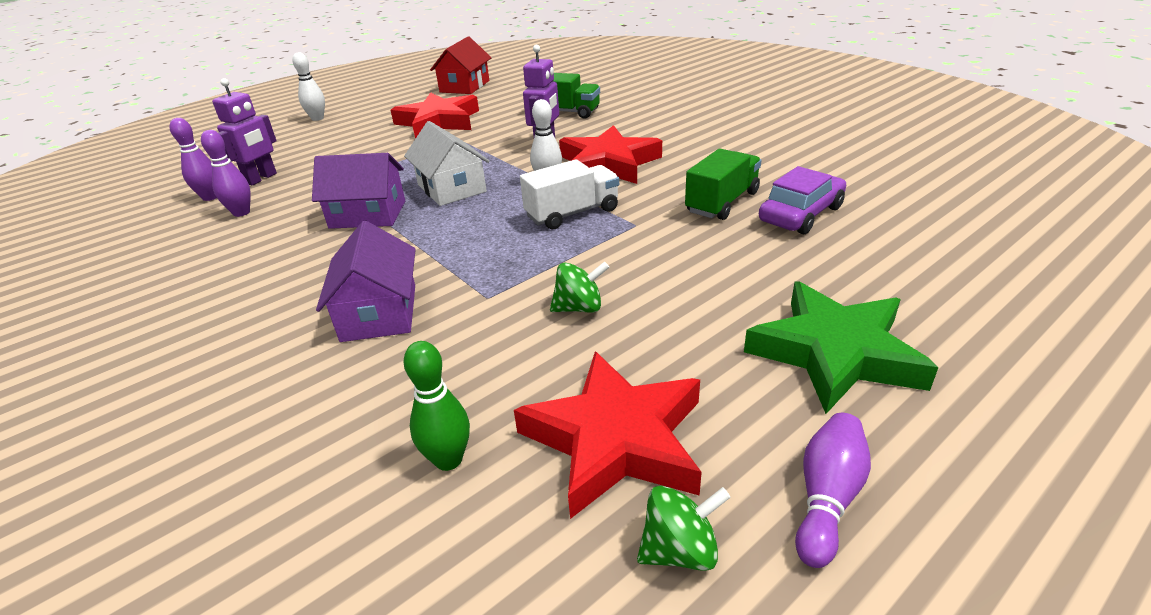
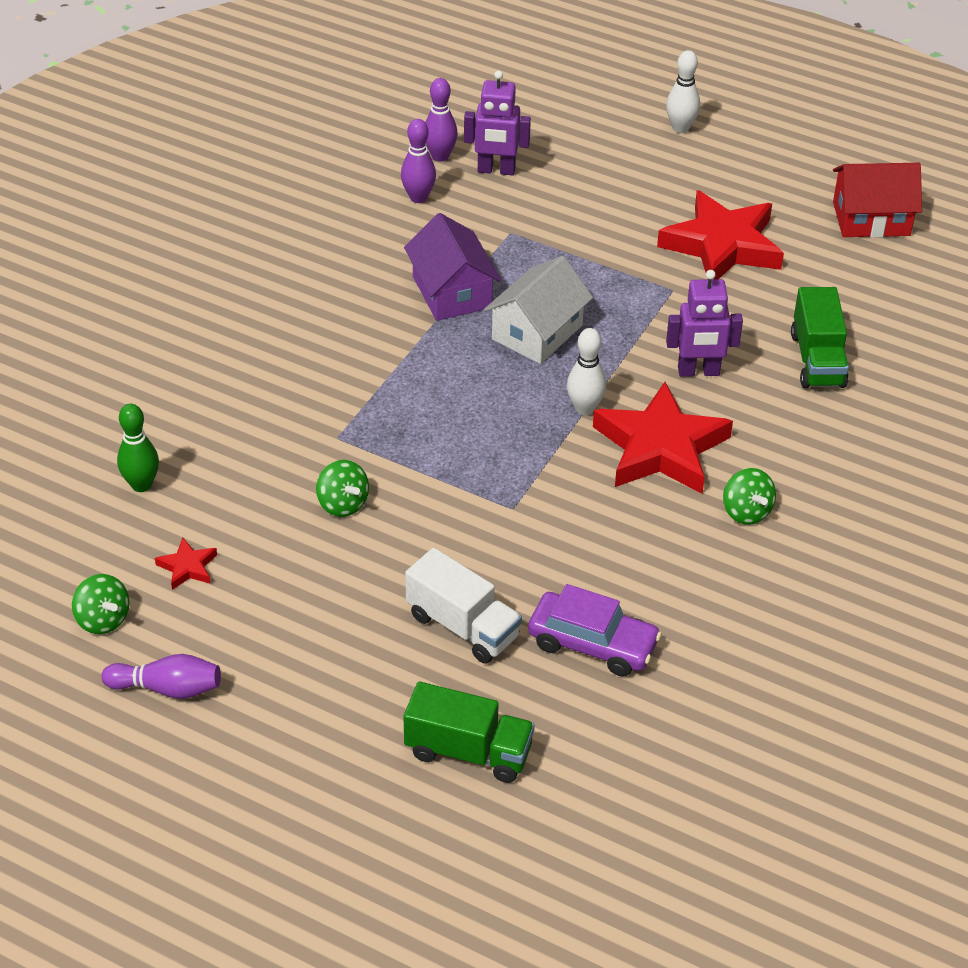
camera: 65 degrees right, 10 degrees up
purple house [316,220,416,342] -> none
red star [514,351,702,519] -> red star [155,537,217,590], size x0.42
white truck [520,159,619,229] -> white truck moved to [405,548,522,664]
green truck [685,149,762,220] -> green truck moved to [403,681,535,783]
green star [744,281,939,414] -> none
none -> green spinning top [723,468,776,525]

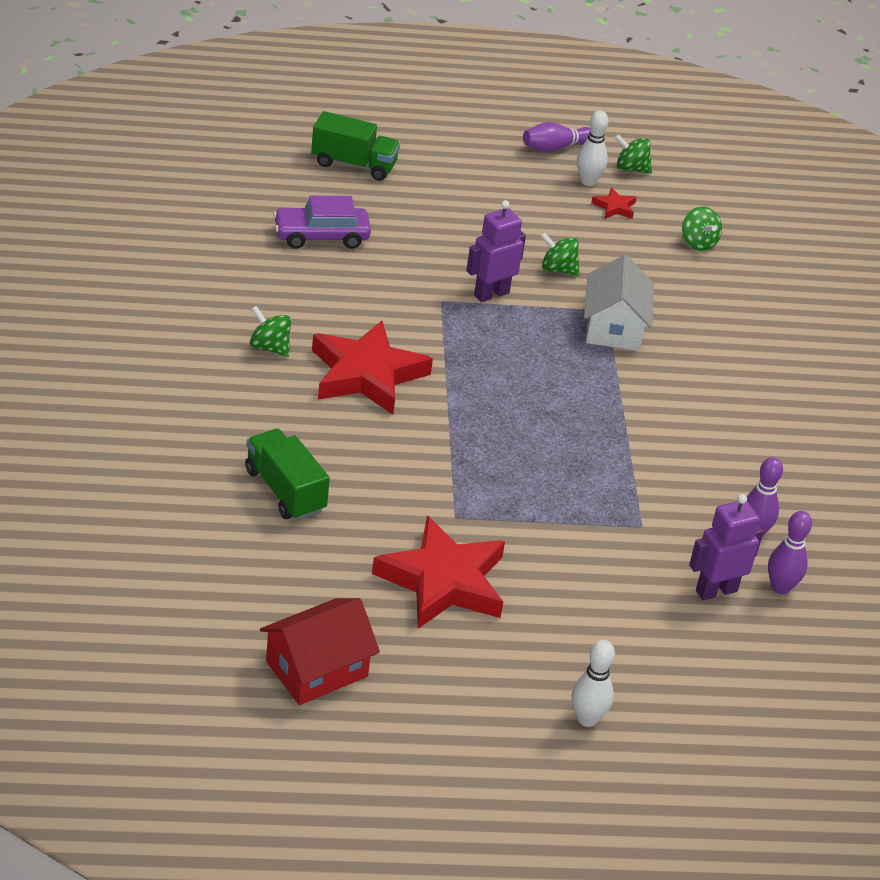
camera: 145 degrees right, 5 degrees down
green bowling pin [117,404,159,492] -> green spinning top [682,207,722,251]
green truck [403,681,535,783] -> green truck turned 150 degrees counterclockwise [311,111,400,181]
purple house [404,213,501,321] -> none
white truck [405,548,522,664] -> none
white house [484,256,593,364] -> white house moved to [584,255,654,351]
white bowling pin [567,328,606,415] -> white bowling pin moved to [577,110,608,186]
purple robot [666,270,743,377] -> purple robot moved to [466,200,526,302]

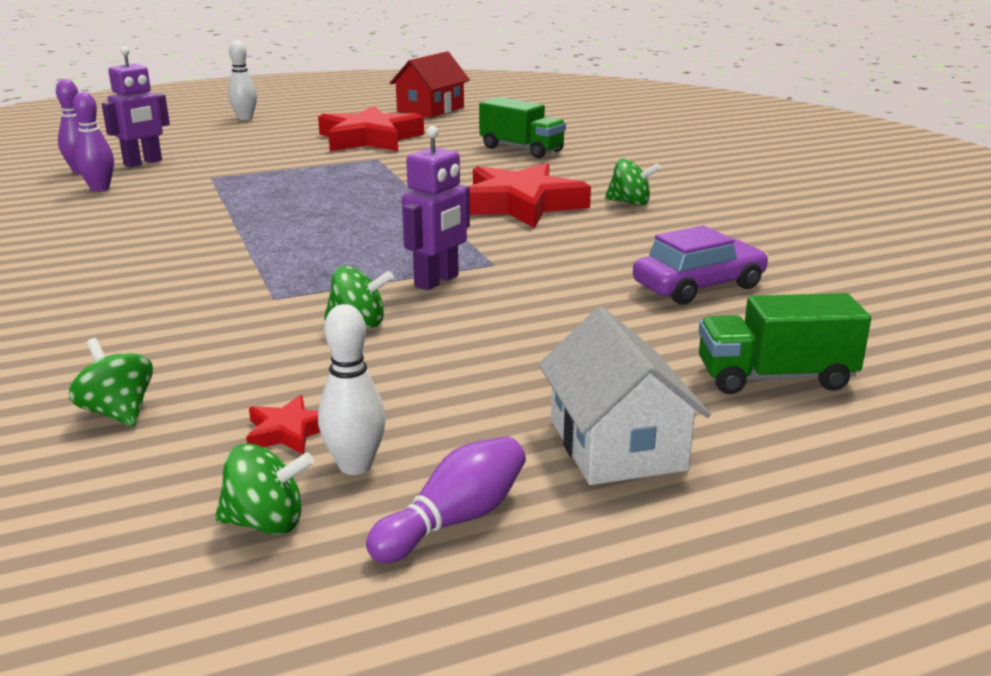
camera: 165 degrees right, 15 degrees down
white house [584,255,654,351] -> white house moved to [538,307,711,485]

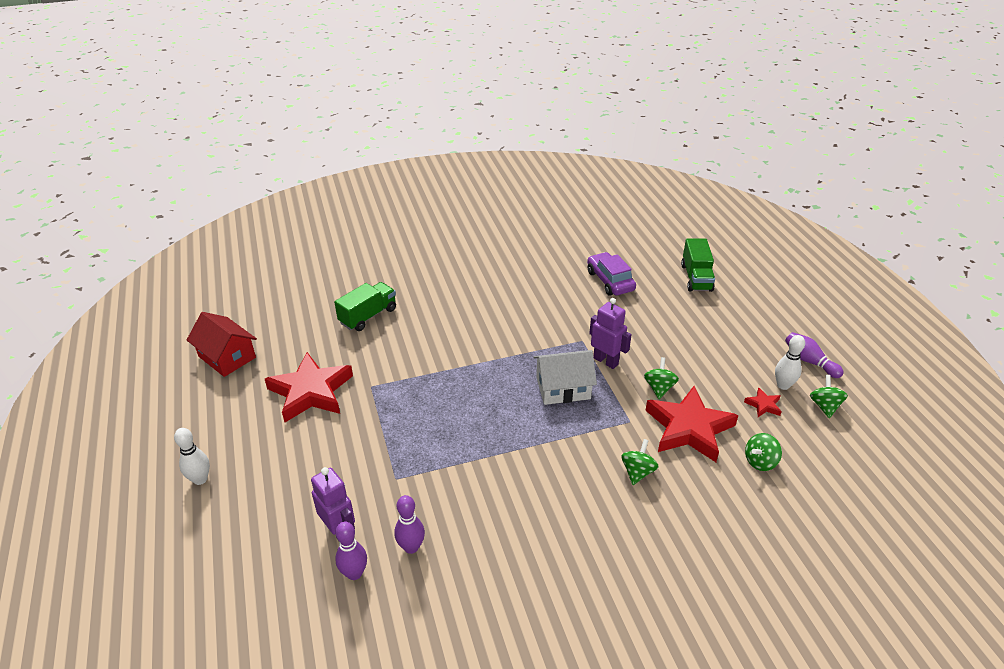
camera: 85 degrees left, 15 degrees up
red star [468,163,591,228] -> red star moved to [645,386,738,462]
white house [538,307,711,485] -> white house moved to [533,350,597,405]
green spinning top [605,159,661,206] -> green spinning top moved to [621,439,659,485]

